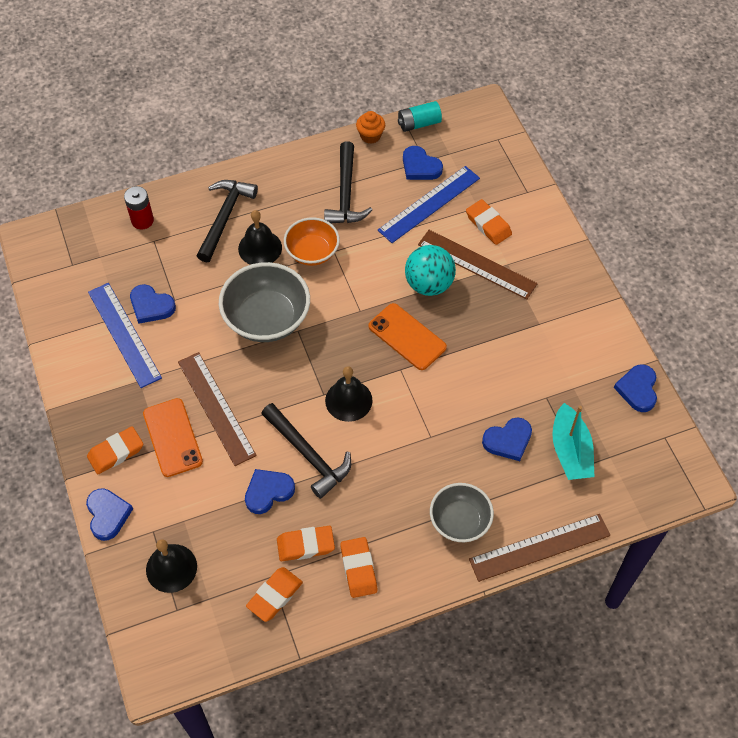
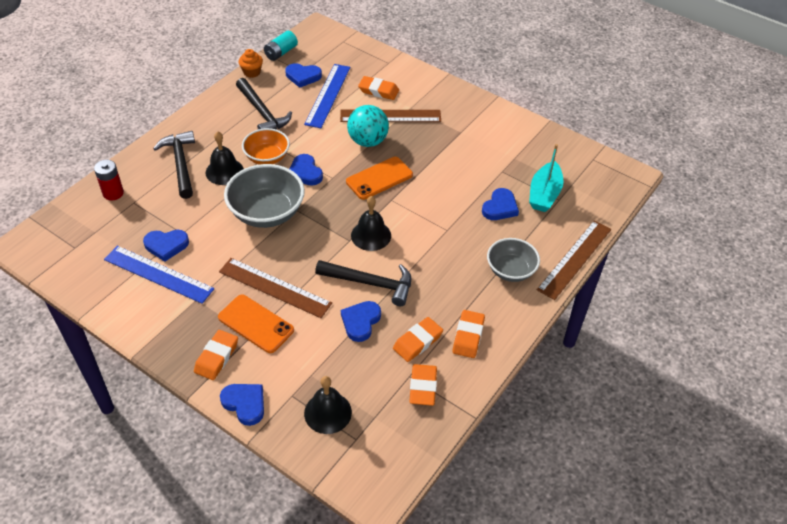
camera: 35 degrees left, 10 degrees down
orange eraser [340,537,377,598] -> orange eraser turned 60 degrees clockwise [453,310,485,358]
orange phone [369,303,447,370] -> orange phone turned 45 degrees counterclockwise [346,157,413,200]
turquoise boat [552,403,594,480] -> turquoise boat turned 60 degrees clockwise [529,144,564,212]
blue heart [614,364,657,412] -> blue heart moved to [290,154,323,186]

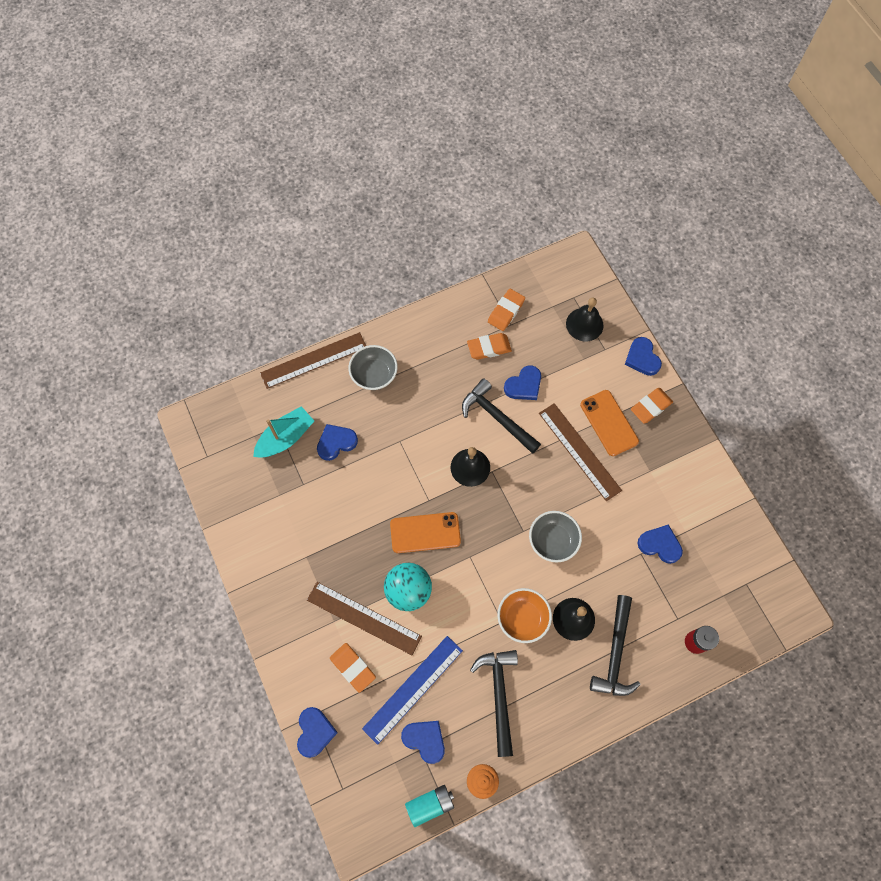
camera: 150 degrees left, 20 degrees up
blue ruler [104,246,214,304] -> none
grey bowl [224,164,305,228] -> grey bowl [529,511,582,562], size x0.64
blue heart [290,154,323,186] -> blue heart moved to [297,707,338,758]
orange eraser [453,310,485,358] -> none

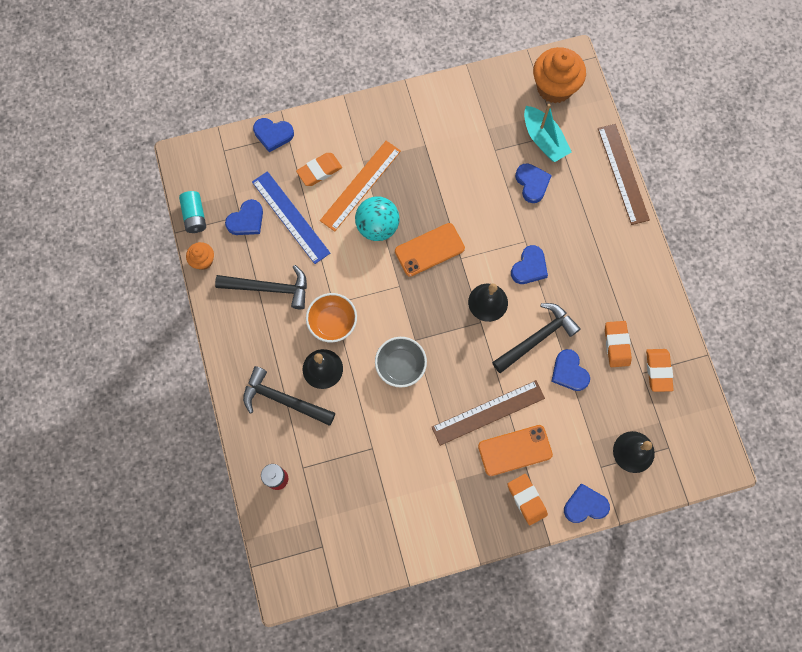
camera: 100 degrees right, 5 degrees up
brown ruler [307,582,422,655] -> orange ruler [320,141,401,232]
grey bowl [348,345,398,390] -> none
orange phone [390,512,461,553] -> orange phone turned 60 degrees clockwise [395,223,465,277]
orange eraser [488,289,525,331] -> orange eraser turned 45 degrees clockwise [646,349,674,392]
blue heart [638,524,683,564] -> blue heart moved to [511,245,548,284]
none -> orange cupcake [533,47,586,103]

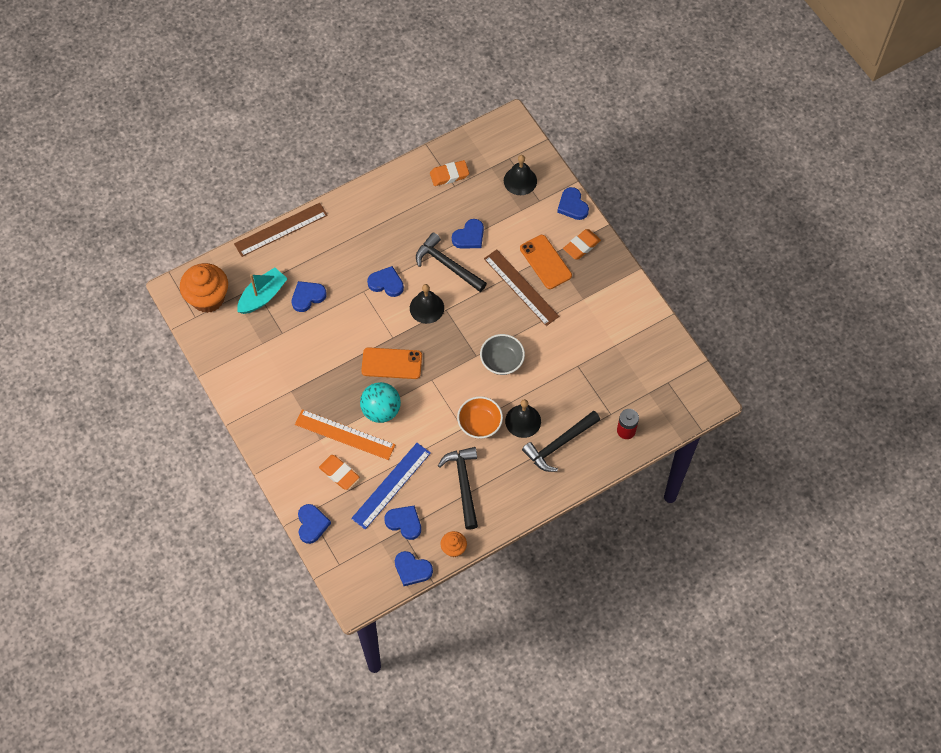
camera: 105 degrees left, 10 degrees down
turquoise battery [179,191,206,233] -> blue heart [395,551,433,586]
black hammer [243,366,335,426] -> black hammer turned 45 degrees clockwise [522,411,600,472]
orange phone [395,223,465,277] -> orange phone turned 45 degrees counterclockwise [361,347,422,379]
orange eraser [605,321,632,367] -> none

